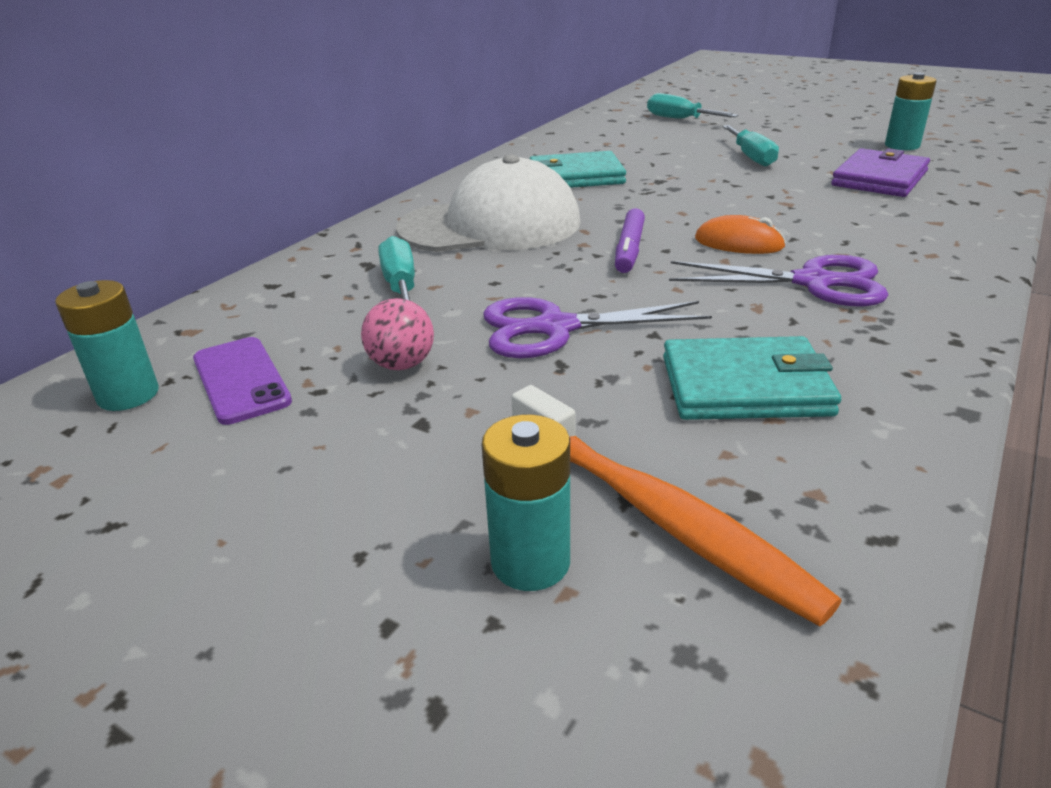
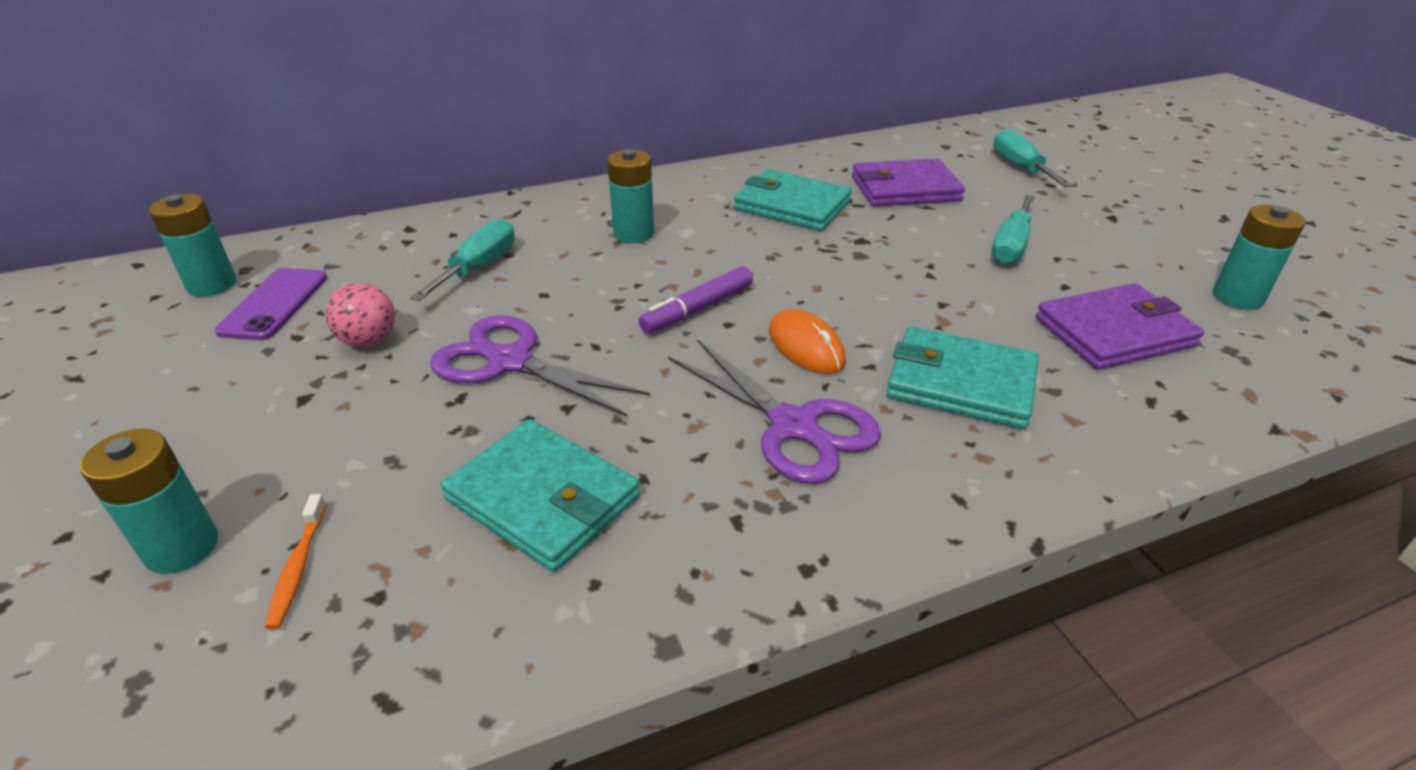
camera: 35 degrees right, 5 degrees up
white cap [396,154,581,252] -> turquoise battery [607,149,654,243]
orange toothbrush [511,385,842,627] -> orange toothbrush [264,494,327,630], size x0.43
none -> purple wallet [852,158,965,207]
none -> turquoise wallet [886,327,1039,429]

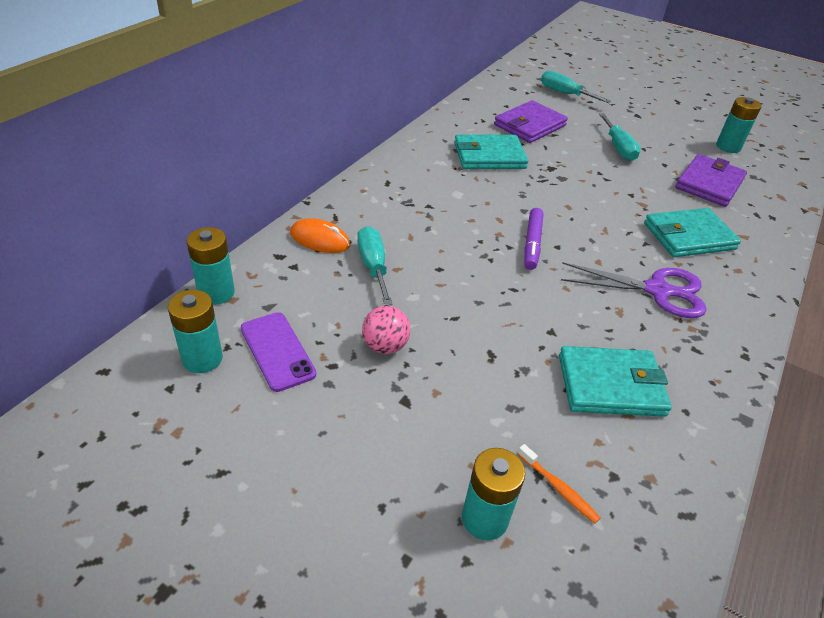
camera: 40 degrees left, 5 degrees up
purple scissors [430,315,650,416] -> none
turquoise battery [607,149,654,243] -> turquoise battery moved to [187,227,235,305]
orange mouse [769,309,846,374] -> orange mouse moved to [290,218,350,253]

